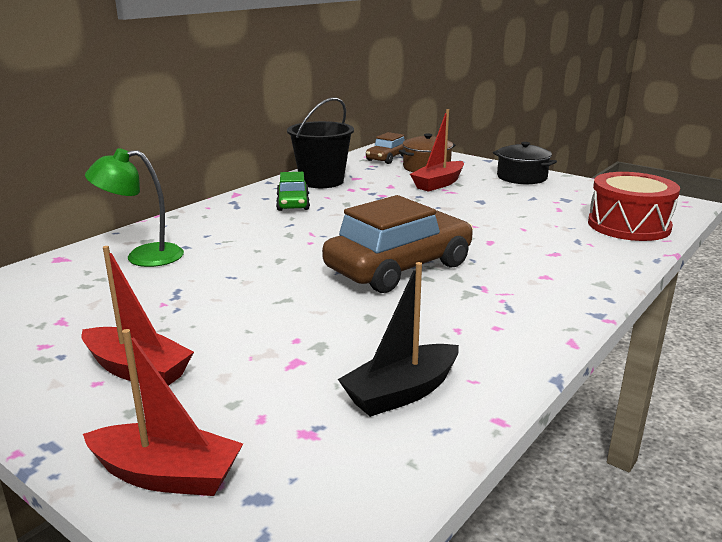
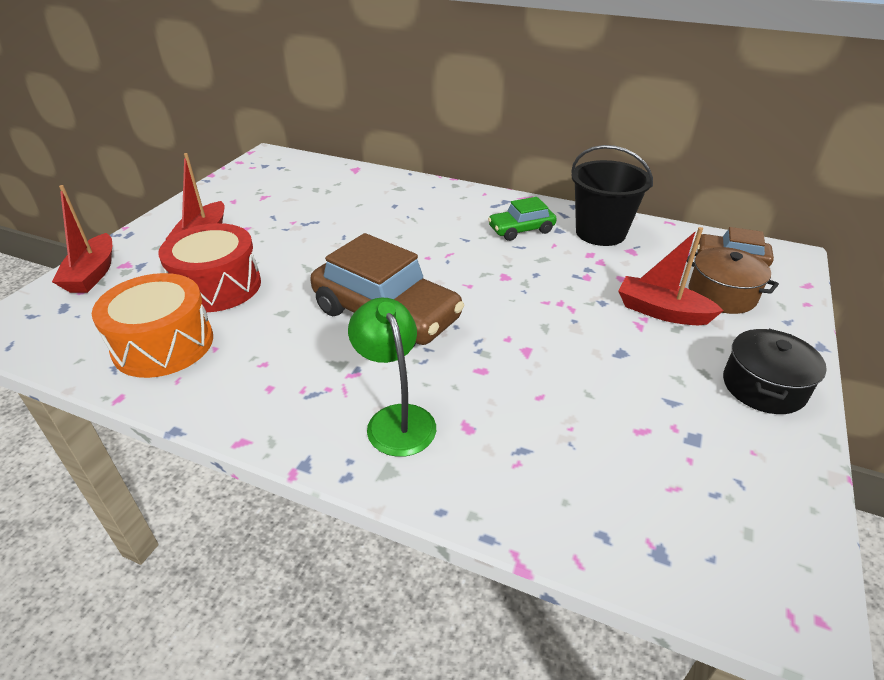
camera: 75 degrees right, 15 degrees up
green lamp [85,148,184,267] -> green lamp moved to [348,298,436,457]
black boat [338,262,459,417] -> orange drum [92,273,213,378]
red drum [588,172,680,241] -> red drum moved to [158,223,261,312]

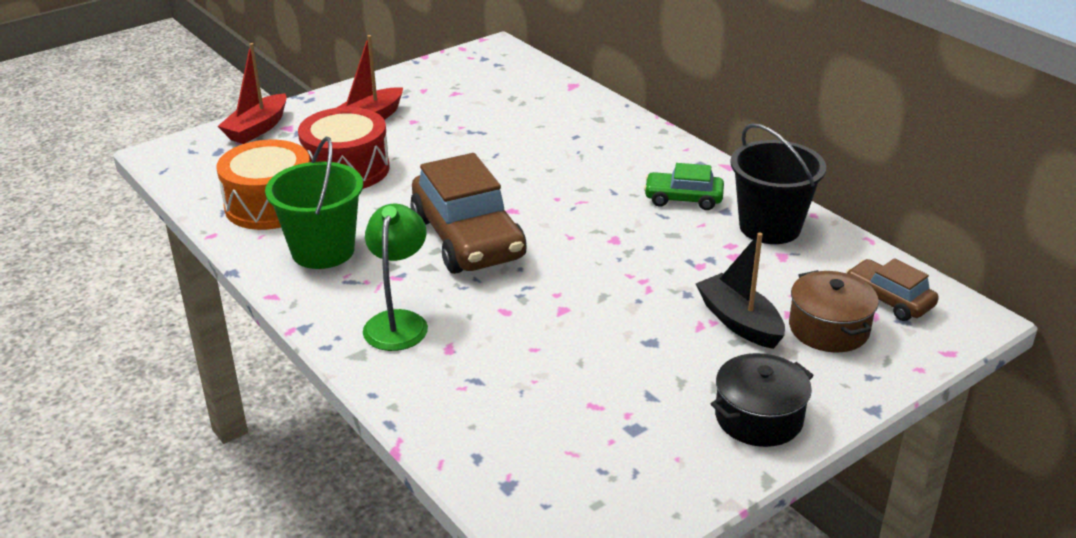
camera: 30 degrees right, 5 degrees down
red boat [618,227,724,325] -> black boat [696,233,785,349]
none -> green bucket [265,137,363,269]

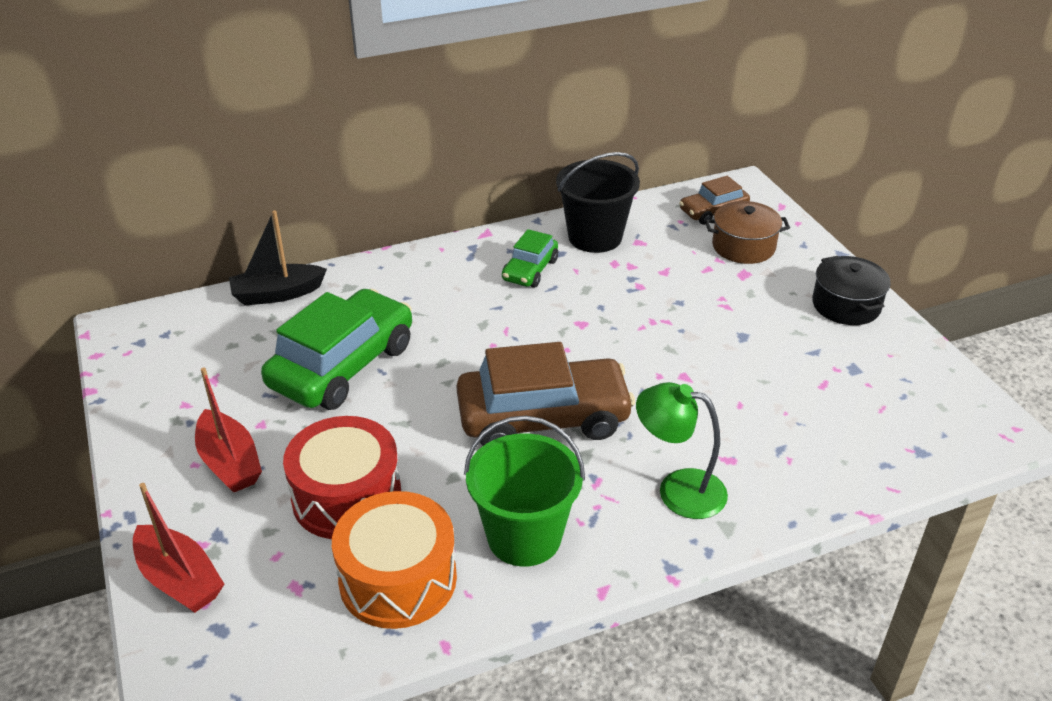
camera: 75 degrees left, 5 degrees up
black boat [696,233,785,349] -> black boat moved to [229,210,327,306]
none -> green car [261,289,412,410]

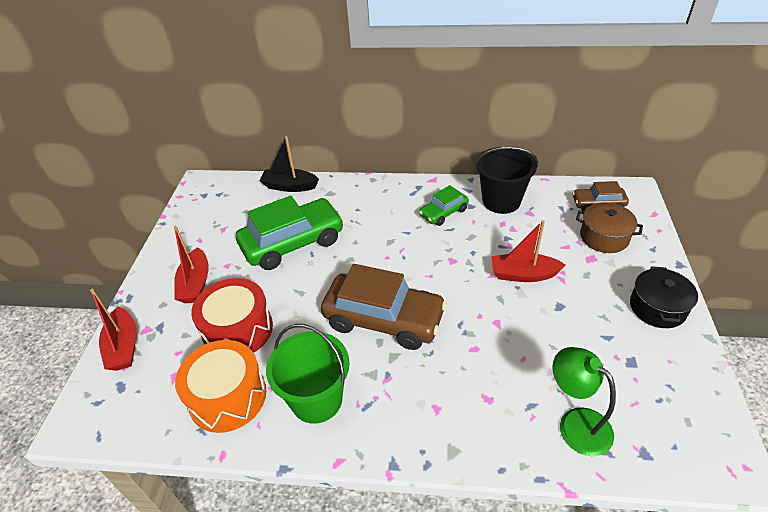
camera: 30 degrees right, 5 degrees up
green lamp [636,382,728,519] -> green lamp moved to [552,347,616,456]
none -> red boat [491,220,566,282]

